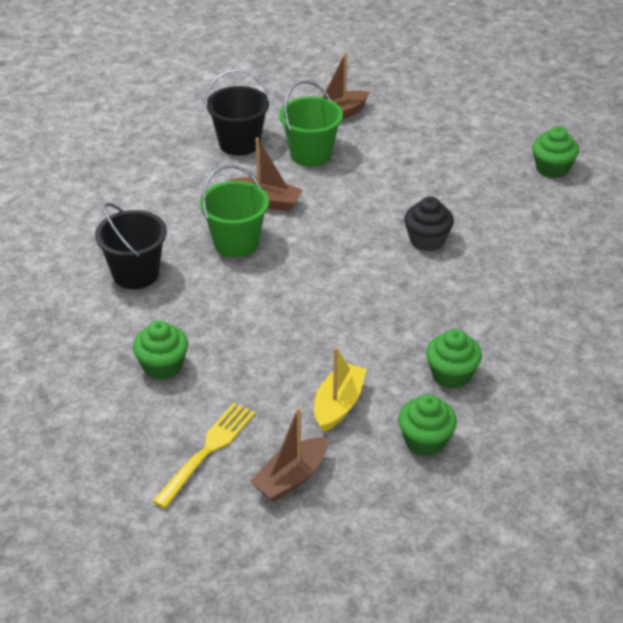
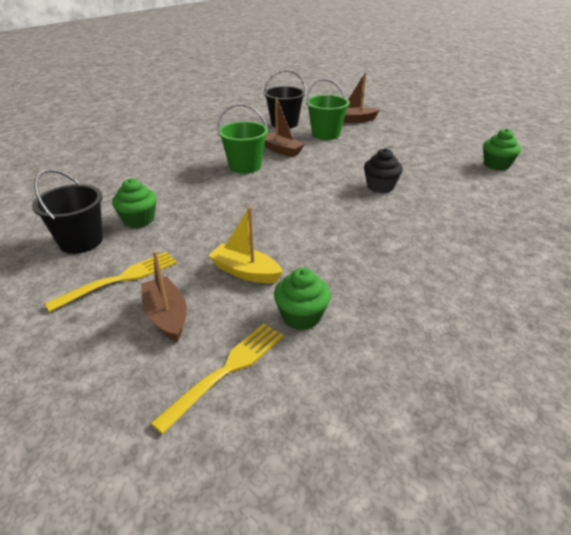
camera: 20 degrees right, 5 degrees down
black bucket [95,203,167,289] -> black bucket moved to [32,169,103,254]
brown boat [250,407,328,502] -> brown boat turned 90 degrees clockwise [141,250,187,342]
yellow boat [314,347,367,433] -> yellow boat turned 105 degrees counterclockwise [208,207,283,283]
green cupcake [426,329,482,389] -> none
none -> yellow fork [151,324,284,434]

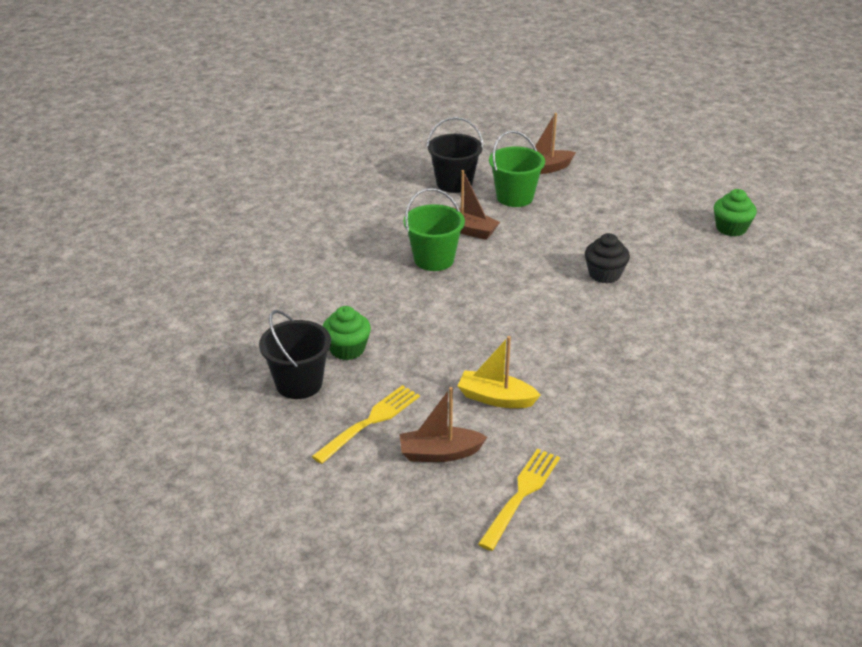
camera: 10 degrees left, 0 degrees up
brown boat [141,250,187,342] -> brown boat turned 60 degrees counterclockwise [399,387,487,462]
green cupcake [274,268,331,330] -> none

